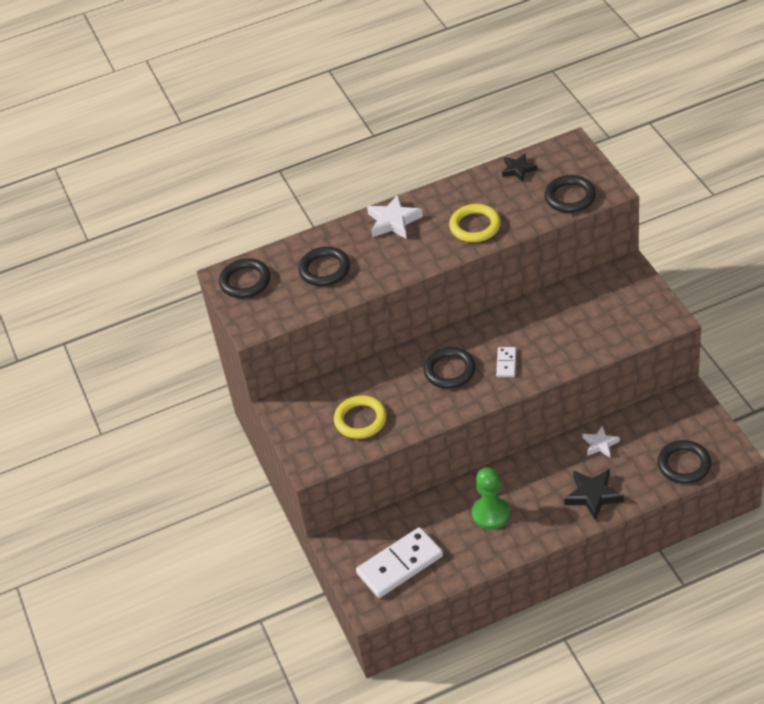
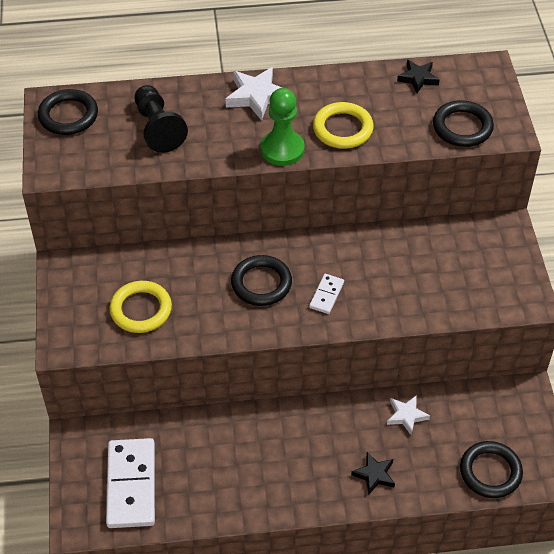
camera: 10 degrees right, 5 degrees up
black ring [299,247,350,286] -> black pawn [135,85,188,153]
white domino [356,527,443,598] -> white domino turned 75 degrees counterclockwise [106,438,155,528]
green pawn [472,467,510,530] -> green pawn moved to [261,88,305,166]
black star [564,469,624,521] -> black star [351,452,395,495], size x0.65

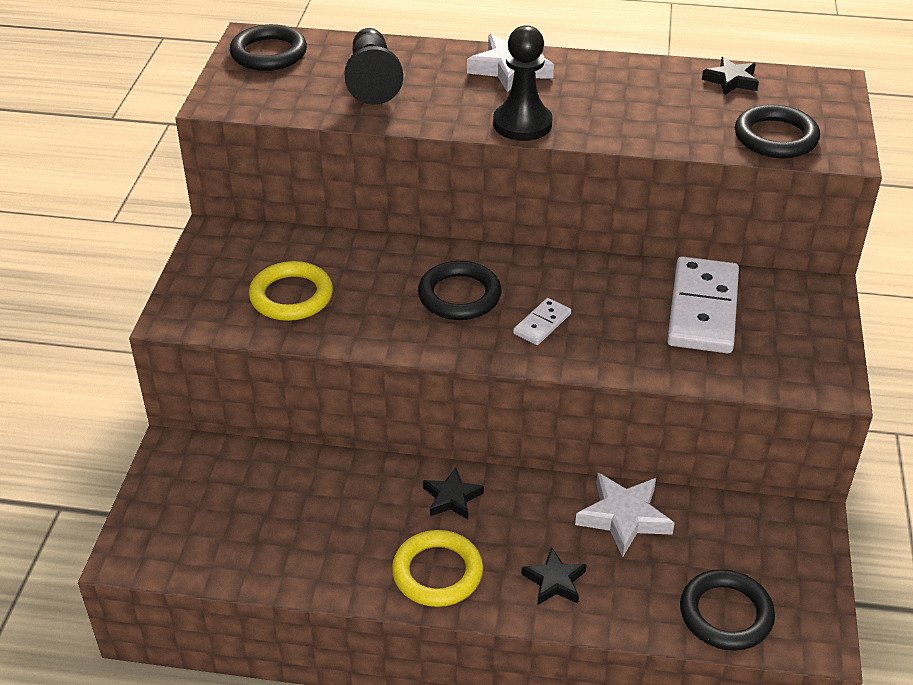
camera: 15 degrees right, 10 degrees down
white domino [106,438,155,528] -> white domino moved to [667,256,739,353]
green pawn [261,88,305,166] -> black pawn [493,25,553,141]
yellow ring [313,102,374,149] -> yellow ring moved to [392,530,483,607]
white star [387,395,430,435] -> white star [575,473,675,557], size x1.55
none -> black star [423,467,484,520]

